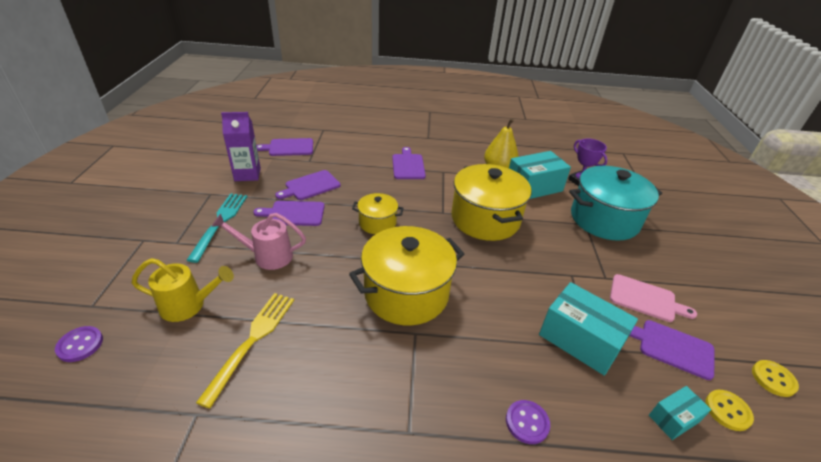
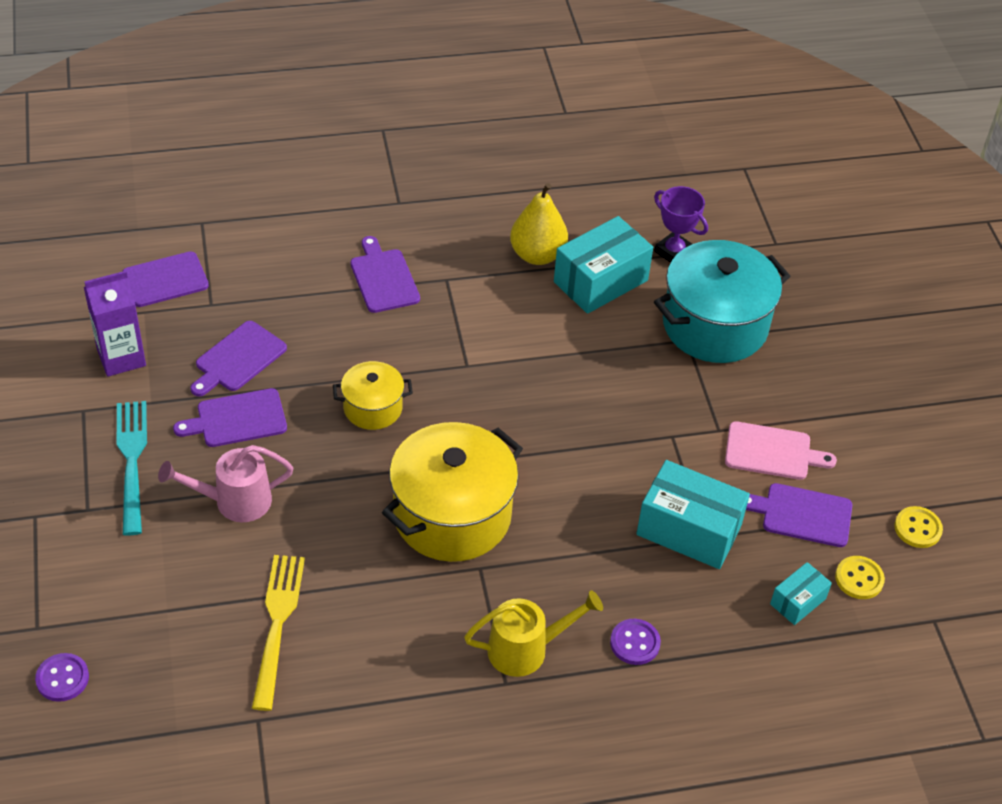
camera: 15 degrees left, 10 degrees up
yellow watering can [131,258,234,322] -> yellow watering can moved to [464,590,603,677]
yellow pot [451,164,531,241] -> none

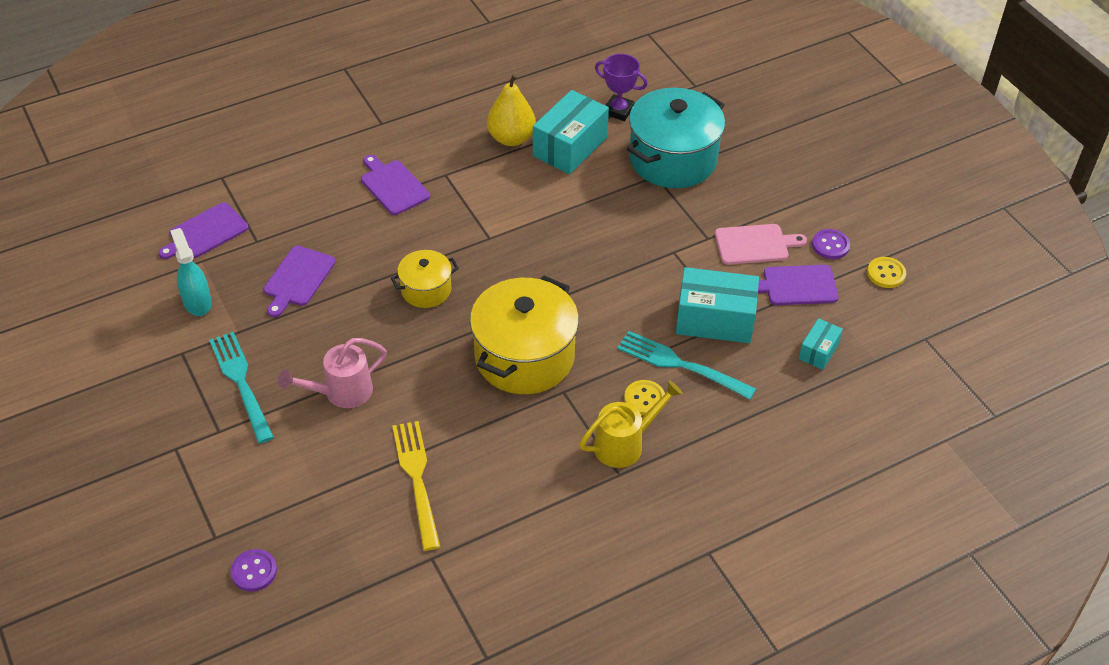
camera: 15 degrees left, 0 degrees up
purple carton [84,271,146,377] -> turquoise spray bottle [170,228,212,316]
purple cutting board [173,388,287,447] -> none
purple button [610,619,661,665] -> purple button moved to [812,229,850,259]
yellow button [835,556,885,599] -> yellow button moved to [624,380,665,416]
none -> turquoise fork [617,331,756,399]

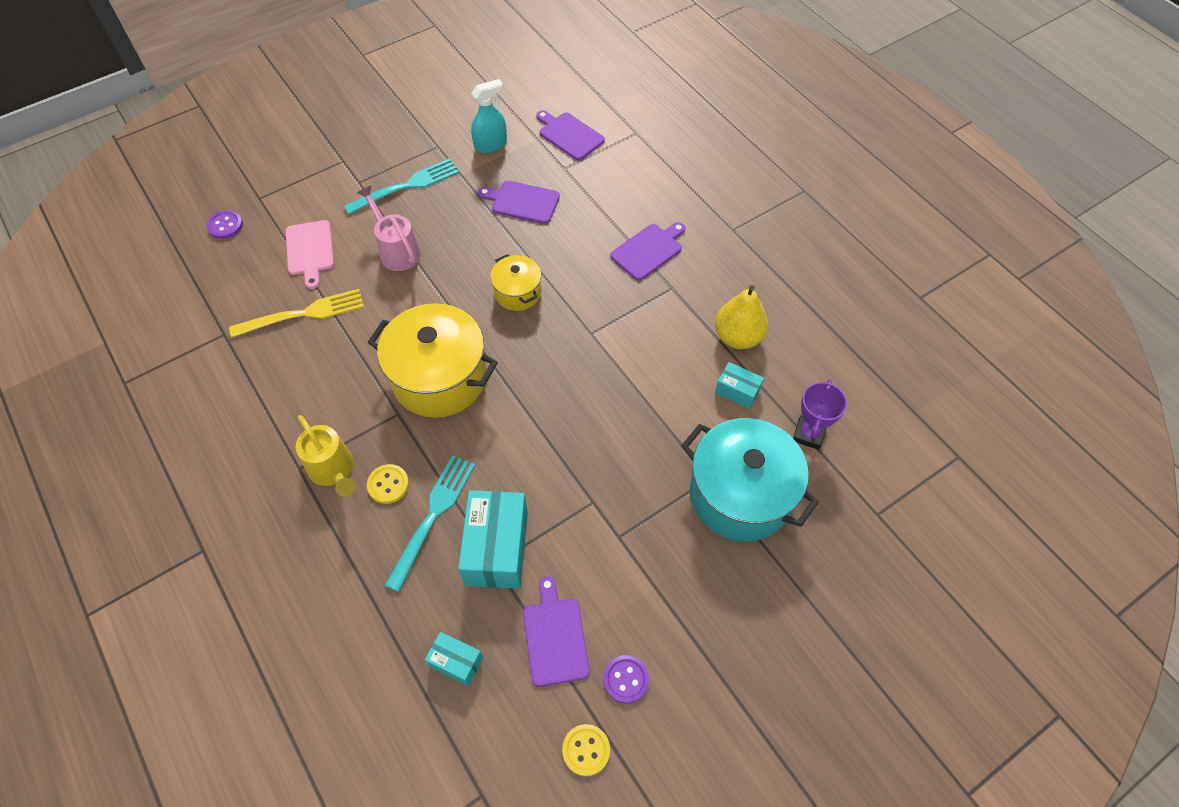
camera: 85 degrees right, 10 degrees up
turquoise box [533,90,609,174] -> turquoise box [715,362,764,409], size x0.52
pink cutting board [715,224,807,265] -> pink cutting board moved to [286,220,334,289]

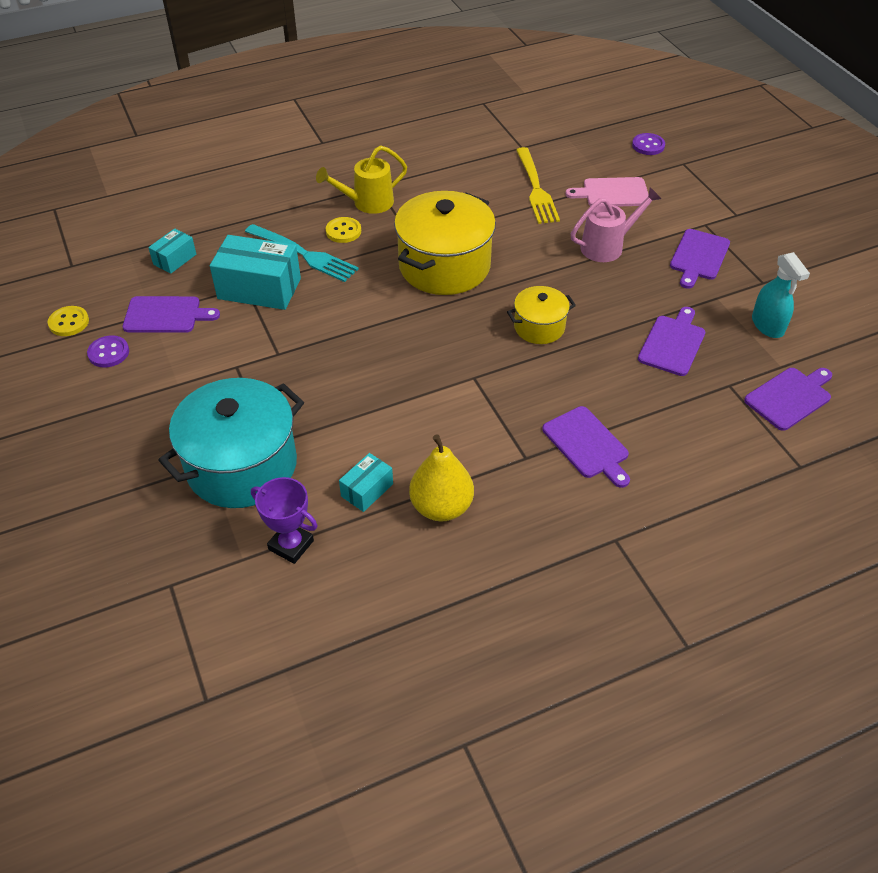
camera: 100 degrees right, 10 degrees down
turquoise fork [344,158,459,214] -> purple cutting board [670,229,730,289]

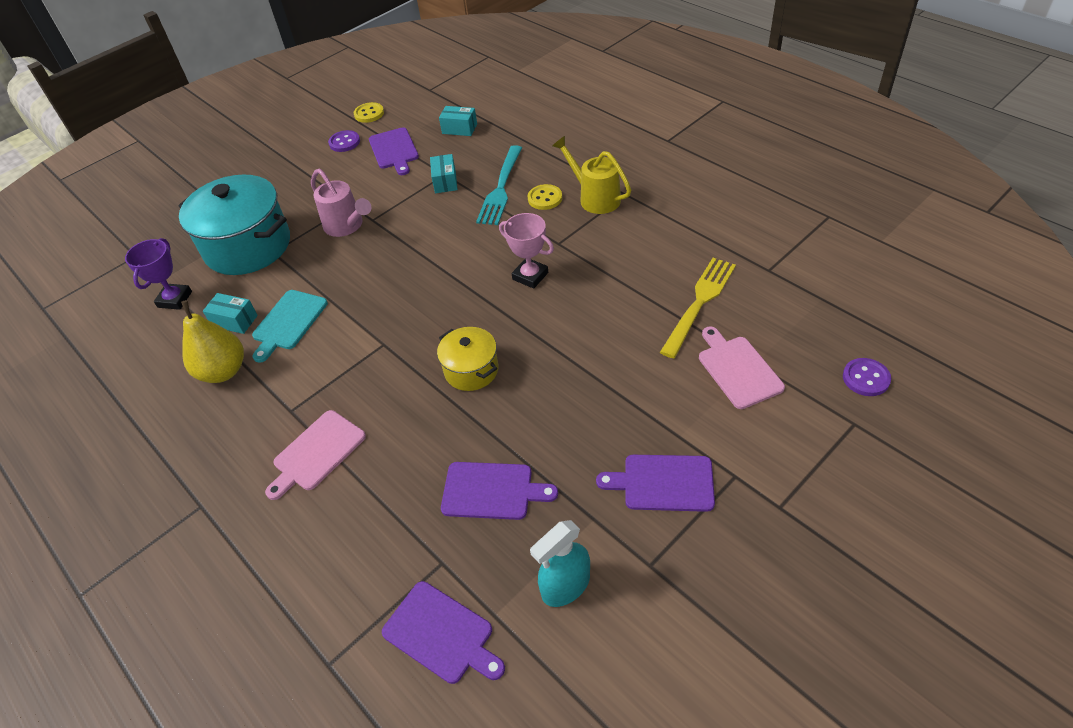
camera: 75 degrees right, 0 degrees up
turquoise box [210,235,301,310] -> turquoise box [430,154,458,193], size x0.52
yellow pot [394,191,496,295] -> pink trophy [499,213,554,289]
yellow fork [516,147,560,224] -> yellow fork turned 150 degrees clockwise [660,258,736,358]
purple cutting board [542,406,630,488] -> pink cutting board [265,410,366,500]
pink watering can [571,187,661,262] -> pink watering can moved to [311,169,371,237]
none -> turquoise cutting board [252,290,328,363]

